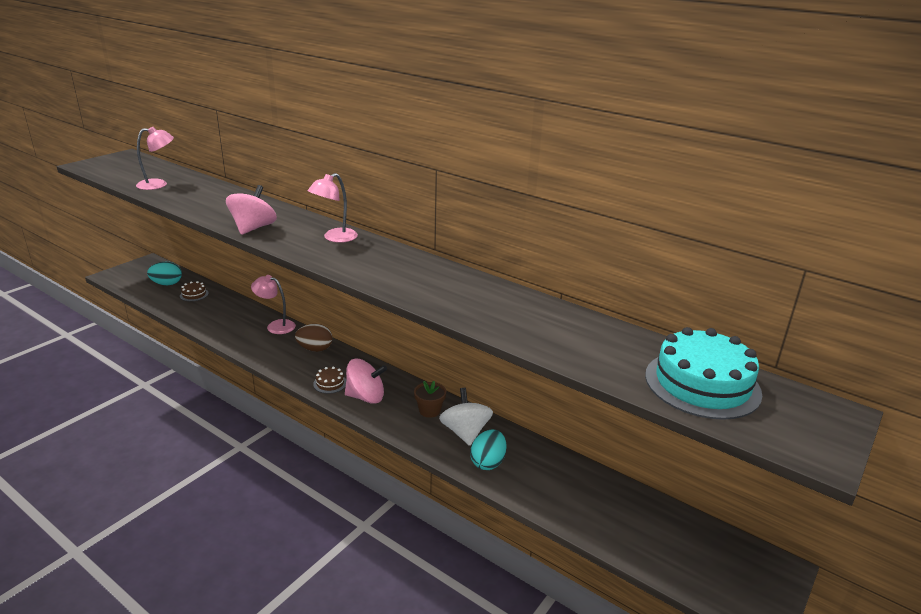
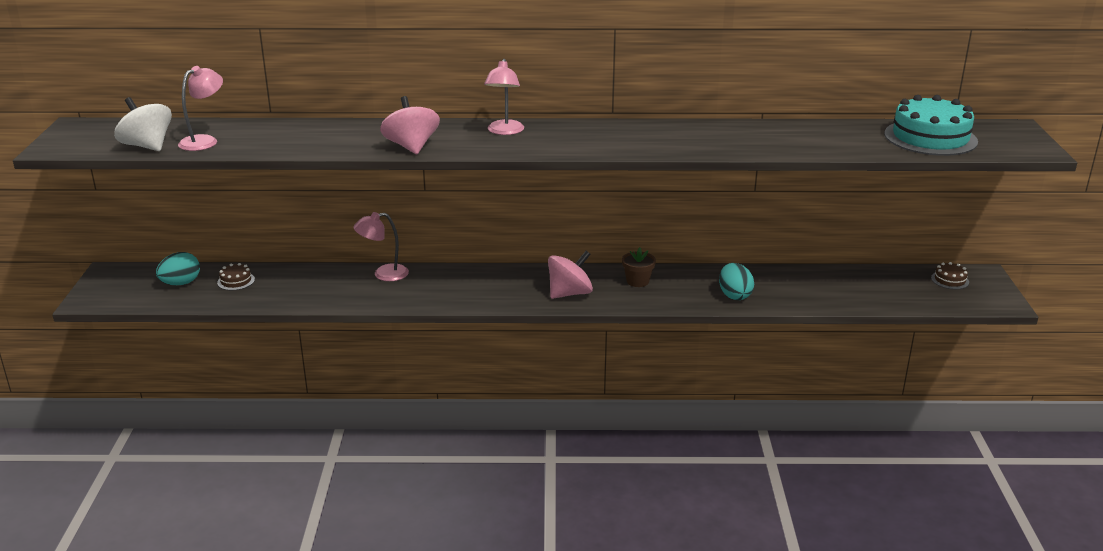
camera: 35 degrees left, 0 degrees up
brown egg [295,324,333,352] -> none
brown cake [313,366,346,394] -> brown cake moved to [931,262,969,289]
white spinning top [439,388,493,446] -> white spinning top moved to [114,97,172,151]

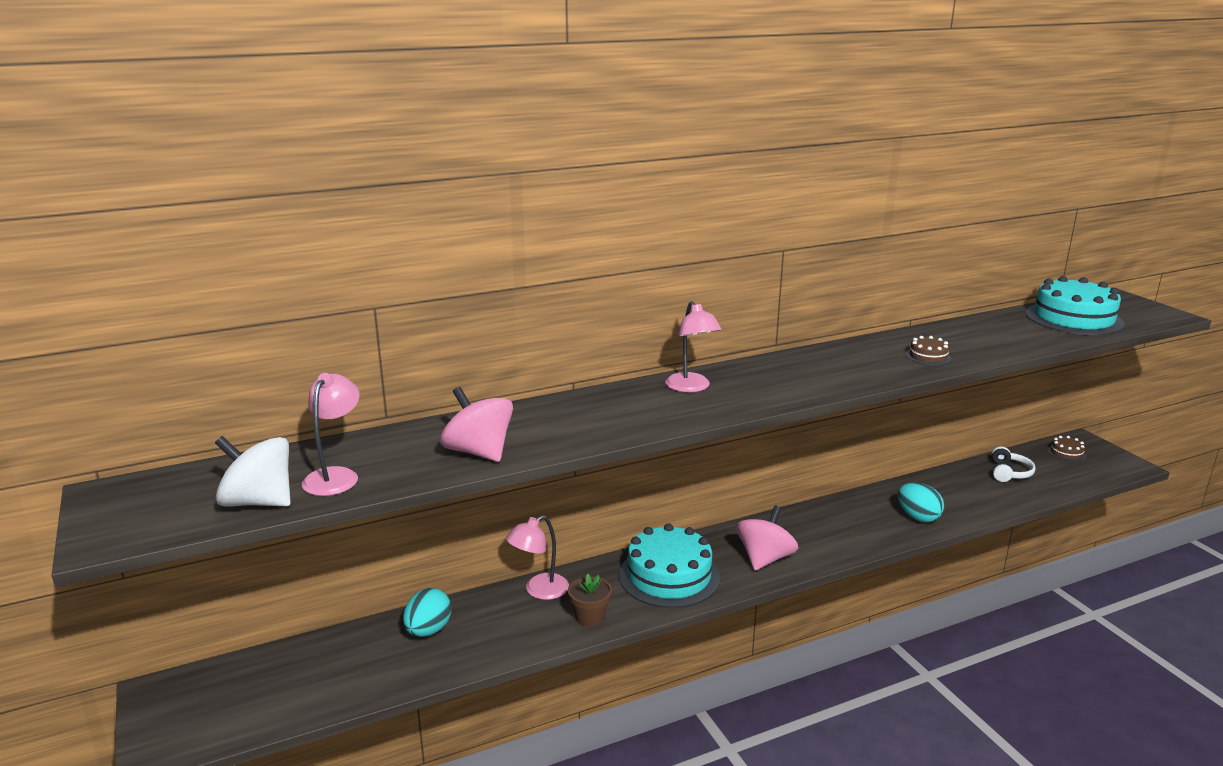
camera: 25 degrees left, 5 degrees down
turquoise egg [156,252,200,286] -> turquoise egg moved to [403,588,451,637]
brown cake [217,263,255,290] -> brown cake moved to [906,336,952,365]
pink spinning top [380,96,440,154] -> pink spinning top moved to [440,387,513,462]
brown flower pot [622,247,656,287] -> brown flower pot moved to [568,574,612,626]
none -> turquoise cake [619,523,720,608]
none -> white headphones [991,446,1036,482]

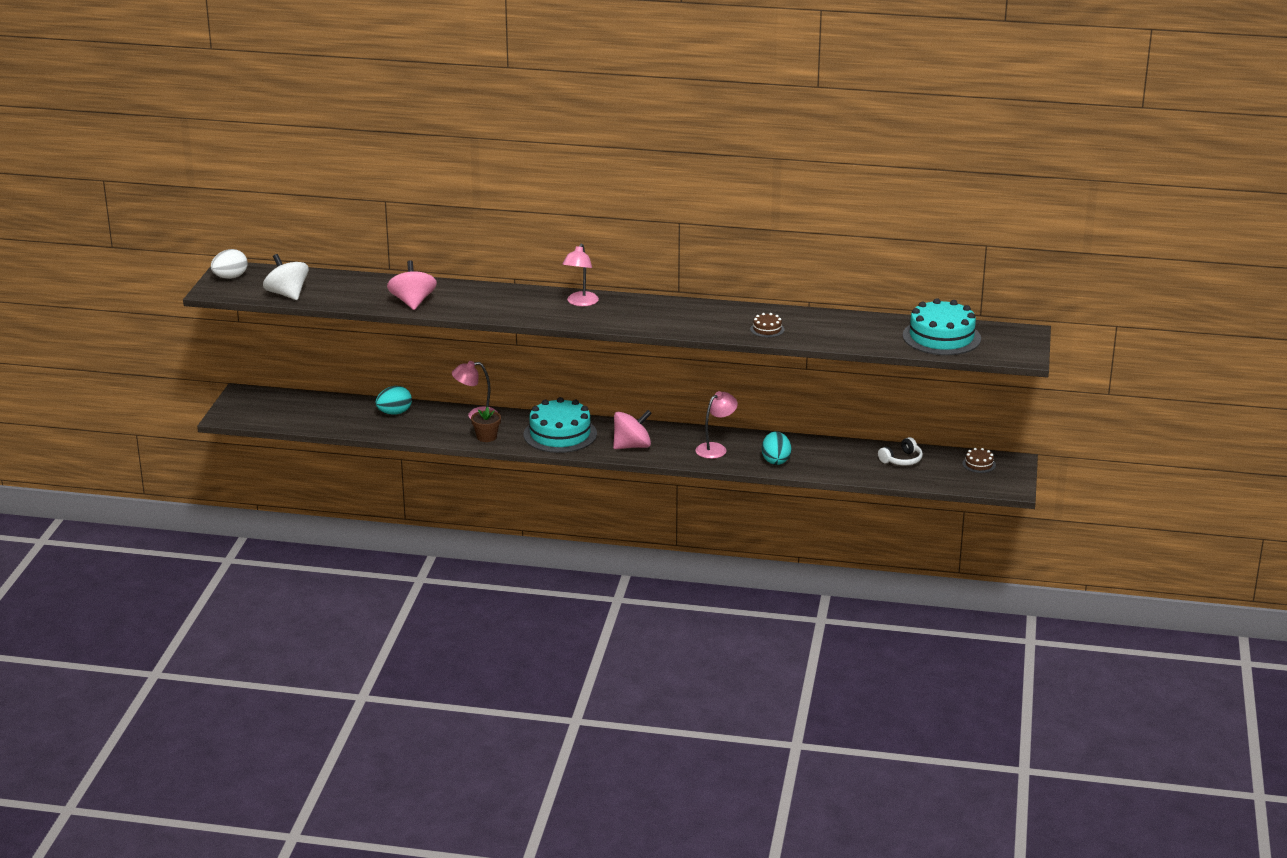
camera: 35 degrees right, 5 degrees up
pink lamp [302,373,360,496] -> pink lamp moved to [695,391,738,459]
none -> white egg [211,249,248,279]

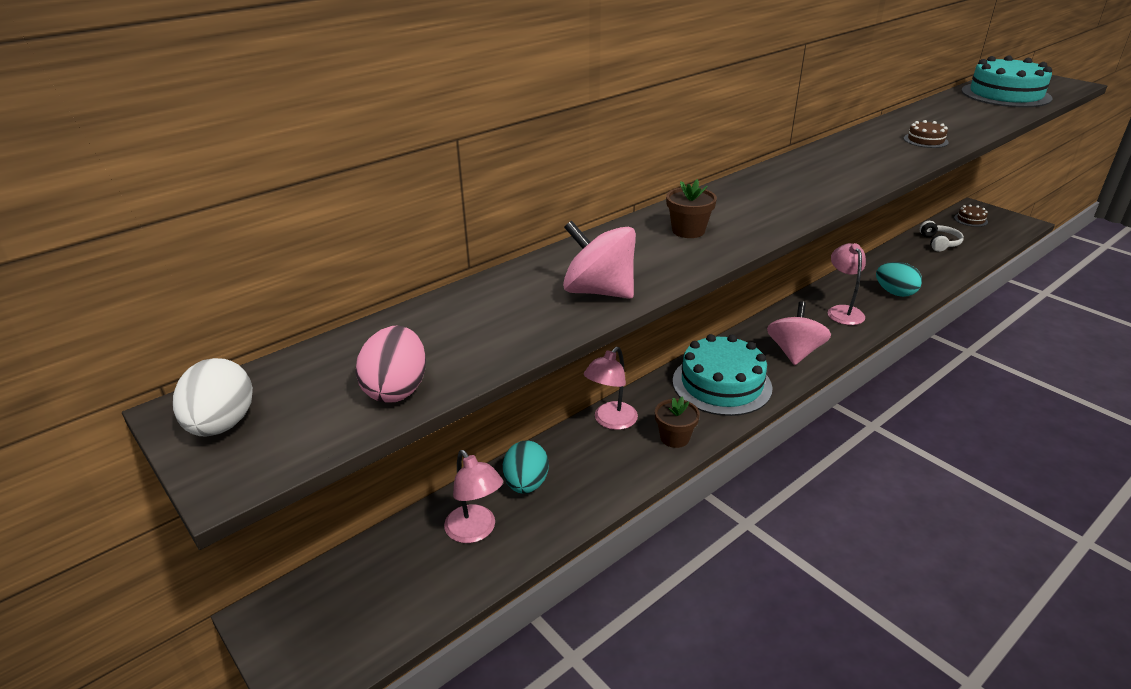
camera: 50 degrees left, 5 degrees up
white spinning top [263,254,309,300] -> pink egg [355,326,426,403]
pink lamp [562,243,599,306] -> pink lamp moved to [444,450,503,543]
none -> brown flower pot [666,179,717,238]

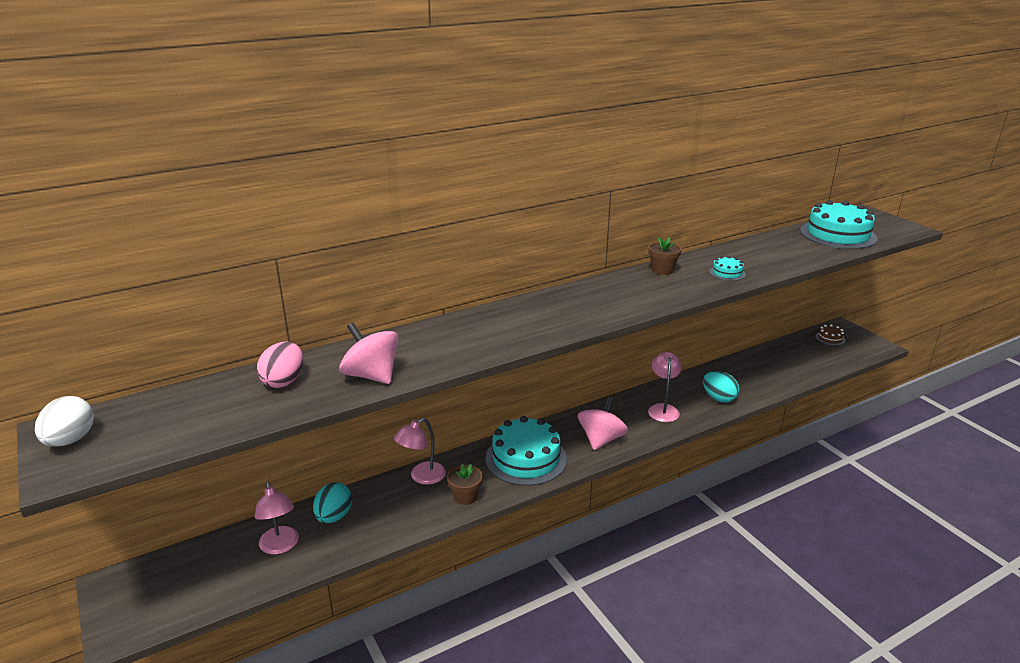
camera: 10 degrees right, 5 degrees down
pink egg [355,326,426,403] -> pink egg moved to [257,342,303,388]
brown flower pot [666,179,717,238] -> brown flower pot moved to [648,237,682,275]
brown cake [904,120,949,148] -> turquoise cake [709,256,746,281]
white headphones [920,221,964,252] -> none

